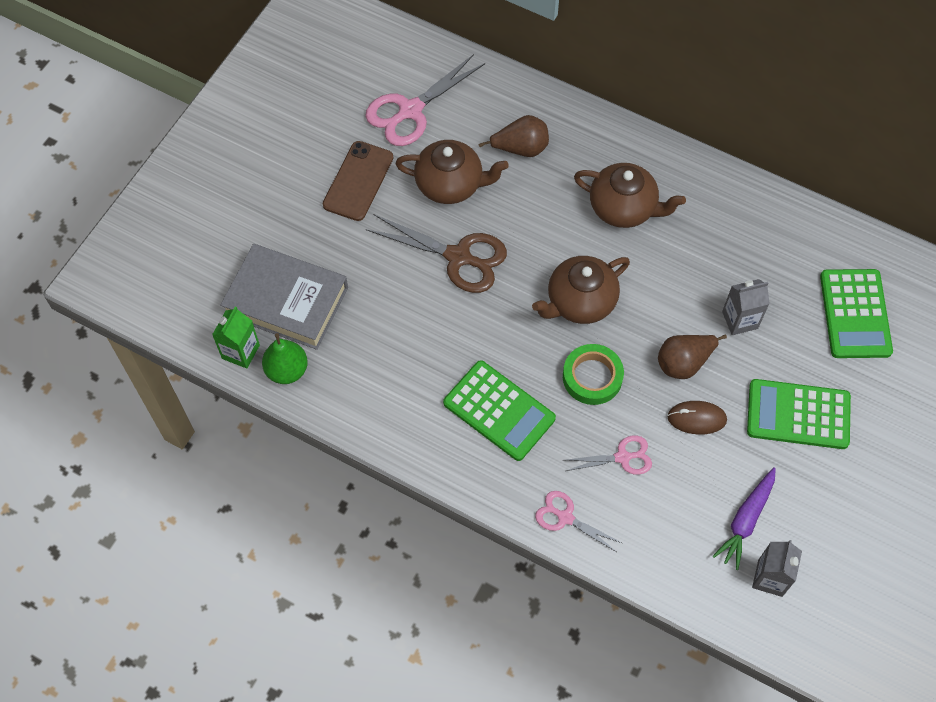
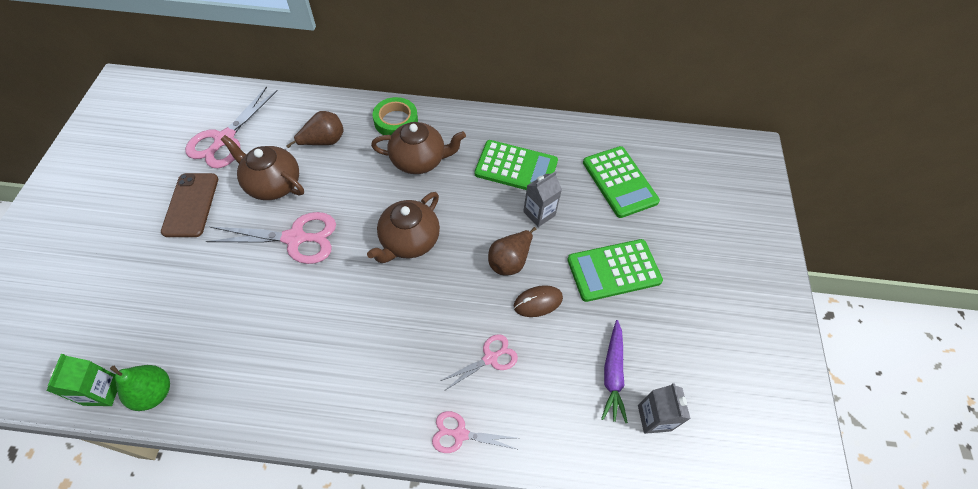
camera: 25 degrees left, 5 degrees down
grey book [220,244,348,350] -> none
brown scissors [366,214,507,293] -> pink scissors [206,212,336,264]
brown teapot [396,140,509,204] -> brown teapot turned 135 degrees counterclockwise [221,135,304,200]
green calculator [443,360,556,461] -> green calculator moved to [475,140,558,190]
green tape [563,344,624,405] -> green tape moved to [373,97,418,135]

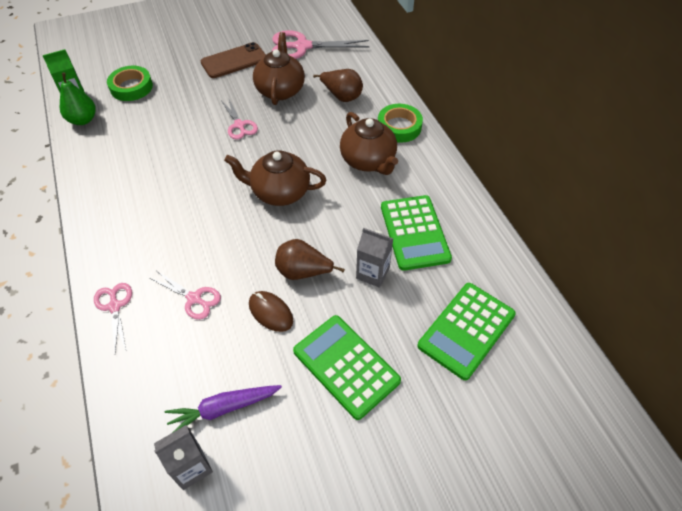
camera: 65 degrees right, 5 degrees down
pink scissors [206,212,336,264] -> pink scissors [222,98,258,139], size x0.57
none -> green tape [107,66,153,101]

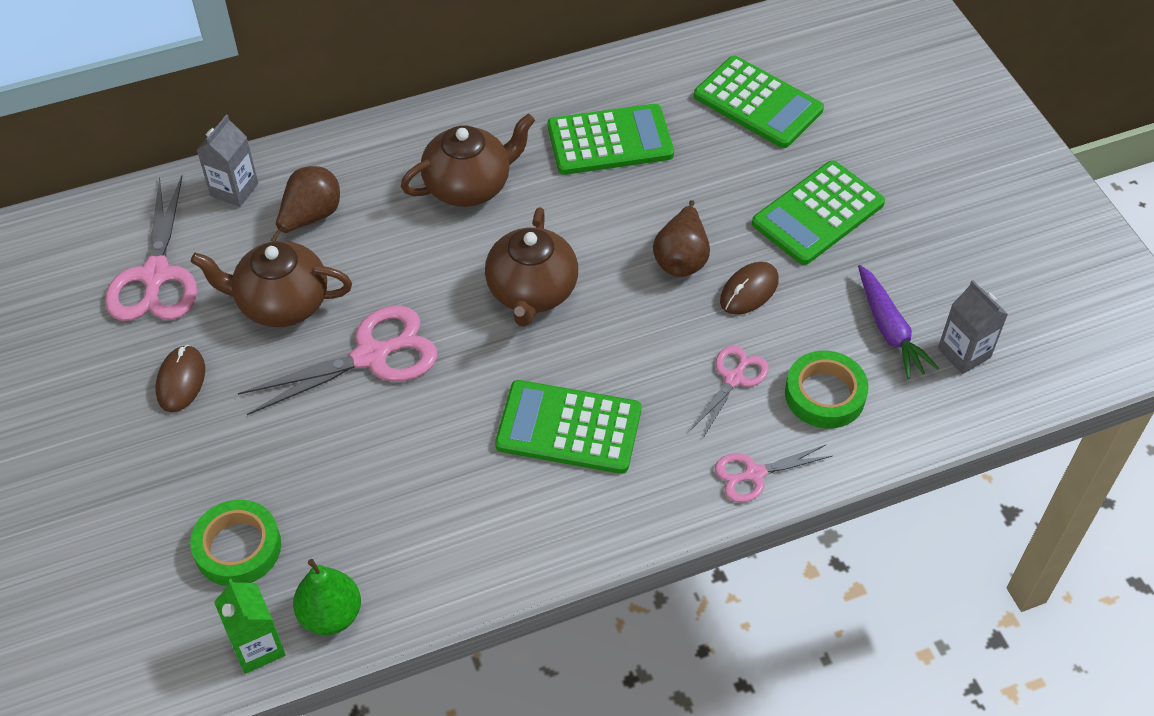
camera: 90 degrees left, 0 degrees up
brown phone [201,42,266,78] -> brown mouse [155,345,205,412]
pink scissors [222,98,258,139] -> pink scissors [238,306,437,415], size x1.74
grey carton [356,228,394,288] -> grey carton moved to [197,115,258,207]
green tape [378,104,423,142] -> green tape moved to [785,351,869,429]
none -> green calculator [495,380,641,474]

